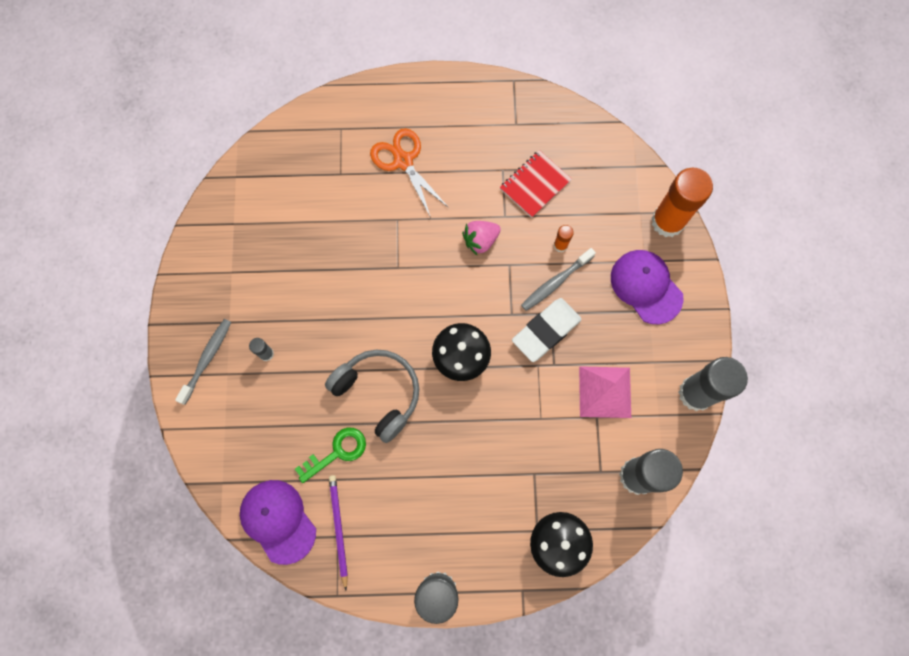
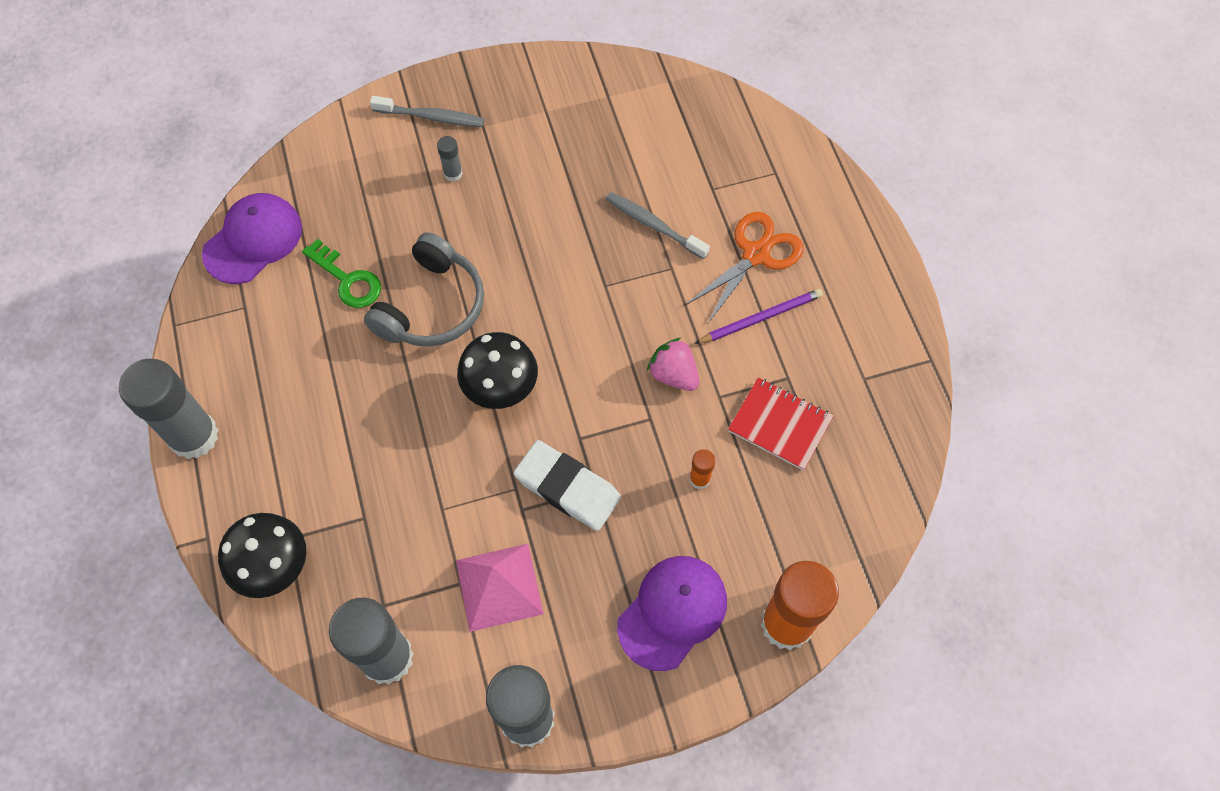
camera: 75 degrees right, 10 degrees down
purple pencil [329,475,348,590] -> purple pencil moved to [694,289,823,344]
grey toothbrush [521,248,596,311] -> grey toothbrush moved to [606,192,710,259]

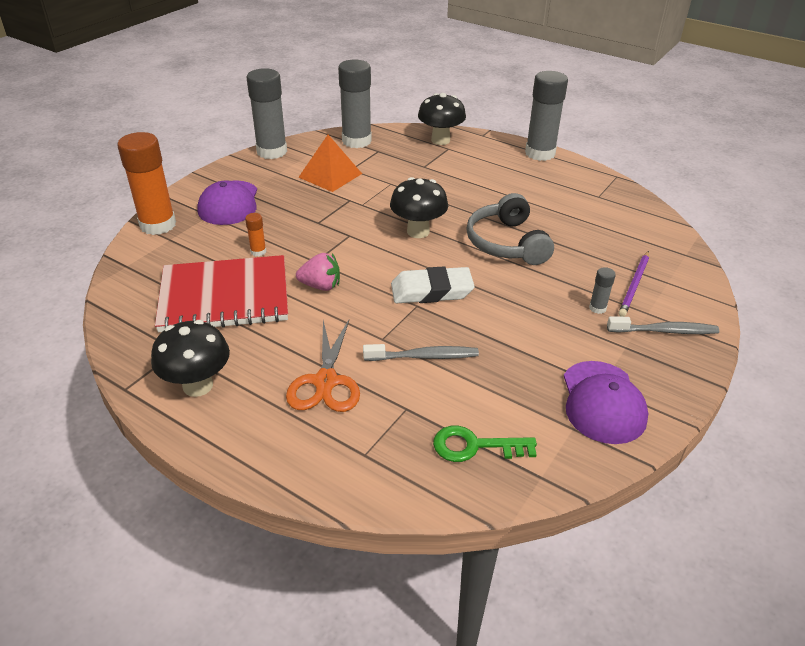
camera: 140 degrees right, 25 degrees down
purple cap [202,193,302,284] -> purple cap moved to [564,361,648,444]
green key [302,239,381,308] -> green key moved to [433,426,537,462]
grey toothbrush [370,96,485,127] -> grey toothbrush turned 150 degrees counterclockwise [607,316,719,334]
pink pyramid [456,544,544,632] -> orange pyramid [298,135,362,192]
white eraser [514,440,621,531] -> white eraser moved to [391,266,475,303]
purple pencil [694,289,823,344] -> purple pencil moved to [618,251,649,317]
red notebook [728,377,833,470] -> red notebook [155,255,288,332], size x1.80
none -> black mushroom [151,320,230,397]

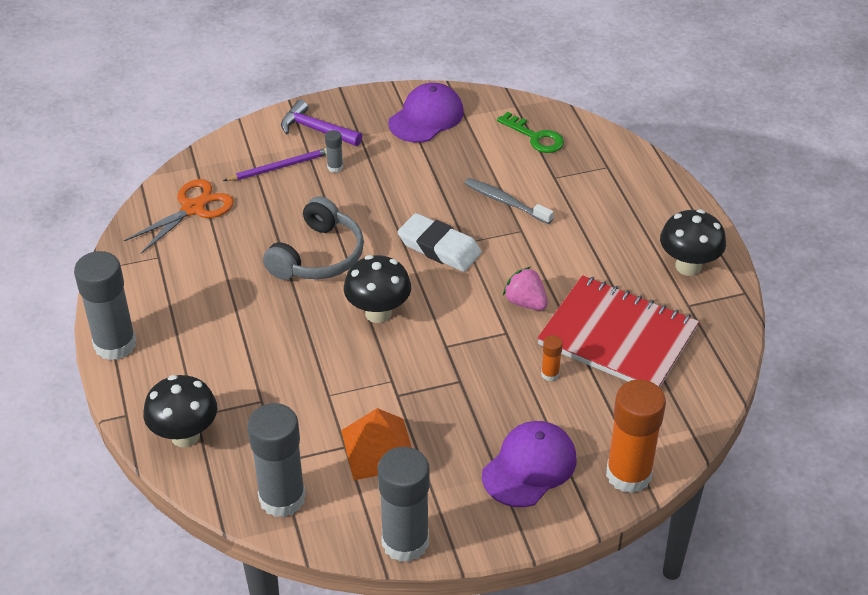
camera: 140 degrees left, 5 degrees up
orange scissors [286,320,360,412] -> orange scissors moved to [124,179,234,254]
grey toothbrush [607,316,719,334] -> purple hammer [281,100,362,146]

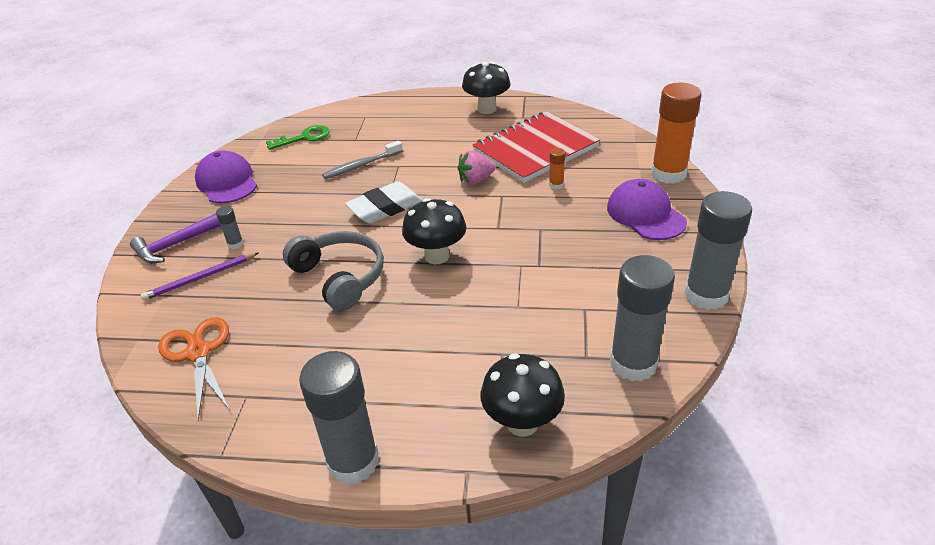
camera: 65 degrees left, 5 degrees down
purple pencil [223,148,327,181] -> purple pencil turned 120 degrees counterclockwise [141,253,258,301]
orange pyramid [341,408,412,480] -> none

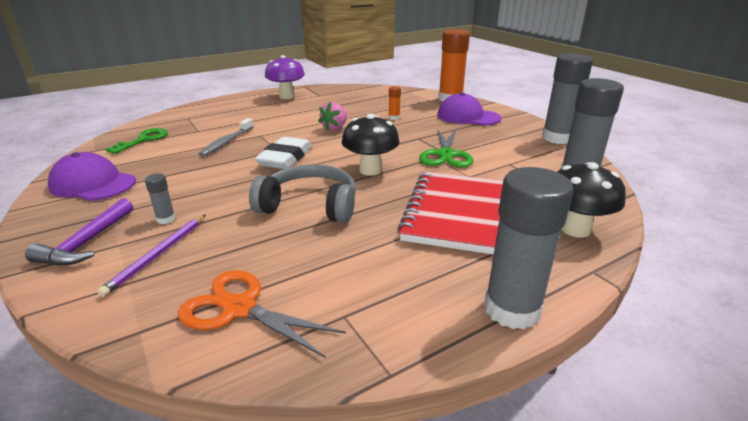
camera: 40 degrees left, 10 degrees down
black mushroom [462,62,511,114] -> purple mushroom [265,55,305,99]
red notebook [473,112,600,183] -> red notebook moved to [398,172,503,255]
none -> green scissors [420,129,473,168]

